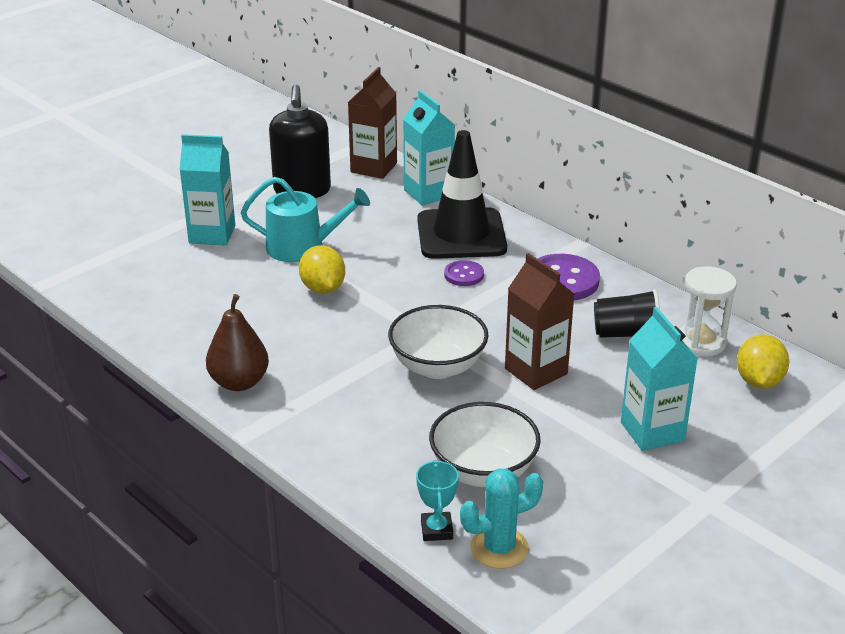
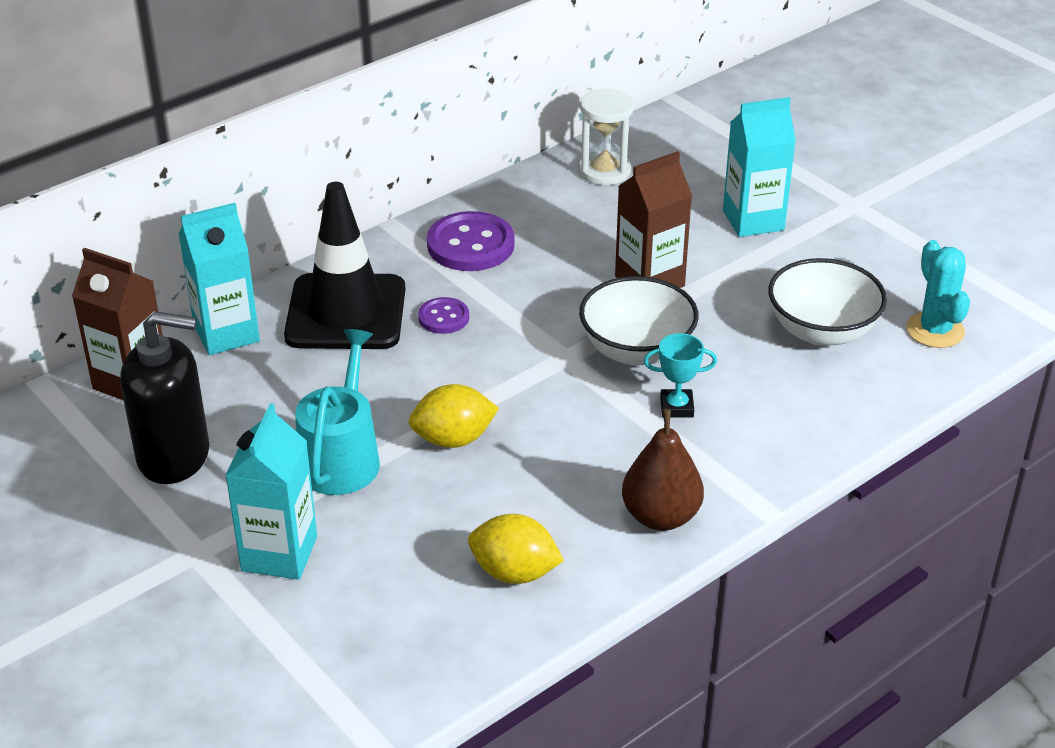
camera: 85 degrees left, 5 degrees up
turquoise trophy [416,460,459,541] -> turquoise trophy moved to [644,333,717,418]
black cup [594,289,660,338] -> none
yellow lemon [737,334,789,389] -> yellow lemon moved to [468,514,564,584]

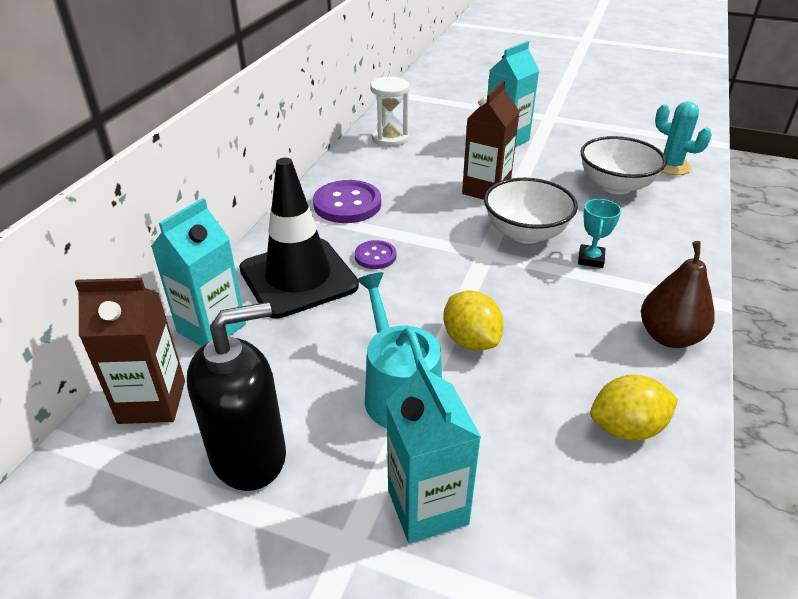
camera: 30 degrees left, 0 degrees up
yellow lemon [409,384,499,448] -> yellow lemon turned 75 degrees counterclockwise [443,290,504,351]
turquoise trophy [644,333,717,418] -> turquoise trophy turned 45 degrees counterclockwise [578,199,621,268]

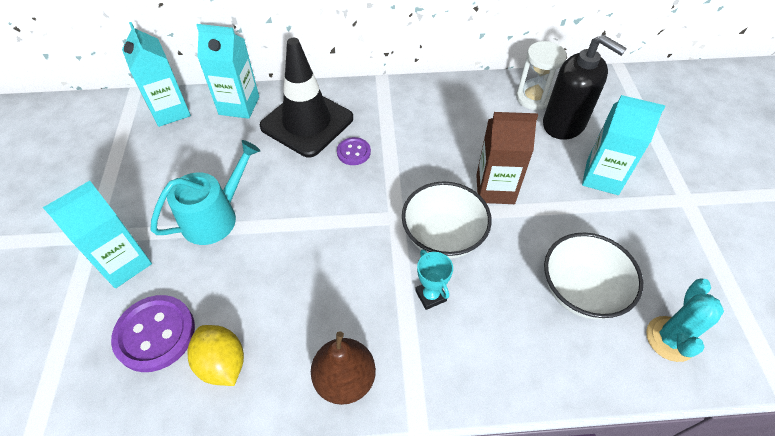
camera: 65 degrees right, 15 degrees up
brown carton [75,278,185,424] -> turquoise carton [122,22,191,127]
black soap dispenser [187,302,286,491] -> black soap dispenser moved to [543,35,627,140]
purple button [313,180,381,223] -> purple button moved to [111,295,195,372]
yellow lemon [443,290,504,351] -> none
turquoise trophy [578,199,621,268] -> turquoise trophy turned 75 degrees clockwise [415,249,453,310]

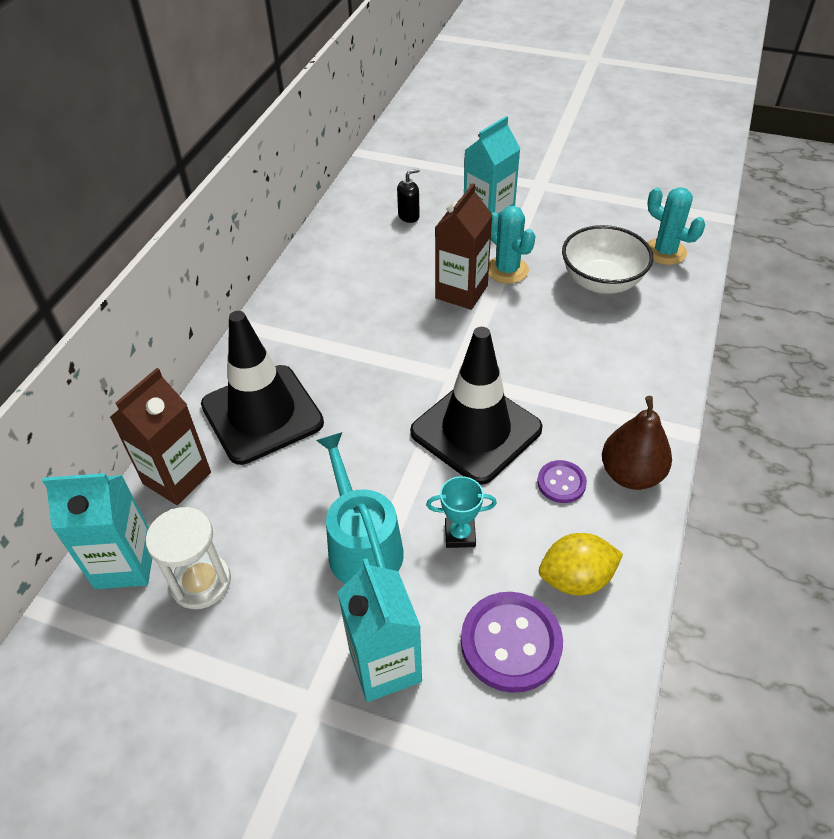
camera: 65 degrees left, 5 degrees down
turquoise carton [196,24,259,119] -> brown carton [110,368,211,505]
purple button [337,137,371,165] -> purple button moved to [537,460,587,503]
white bowl [402,181,492,259] -> none
turquoise trophy [415,249,453,310] -> turquoise trophy moved to [426,476,497,548]
white hourglass [516,41,567,110] -> white hourglass moved to [145,507,231,609]
black soap dispenser [543,35,627,140] -> black soap dispenser [397,169,420,223], size x0.45
none -> black traffic cone [410,327,542,485]
none -> turquoise cactus [489,206,535,284]

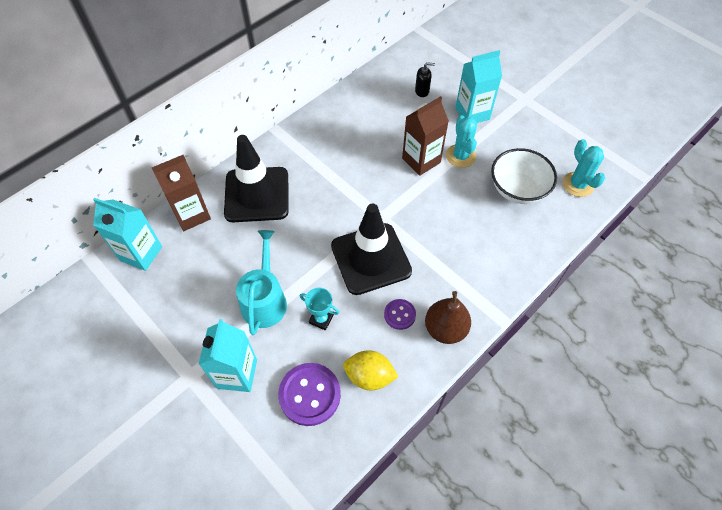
camera: 25 degrees right, 10 degrees up
white hourglass [145,507,231,609] -> none

